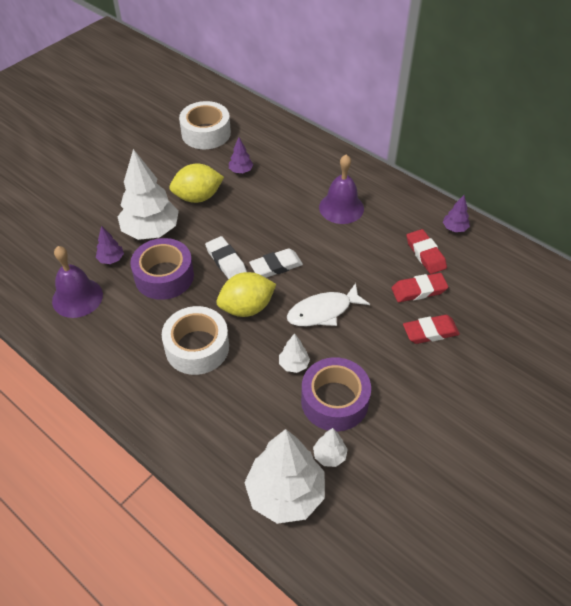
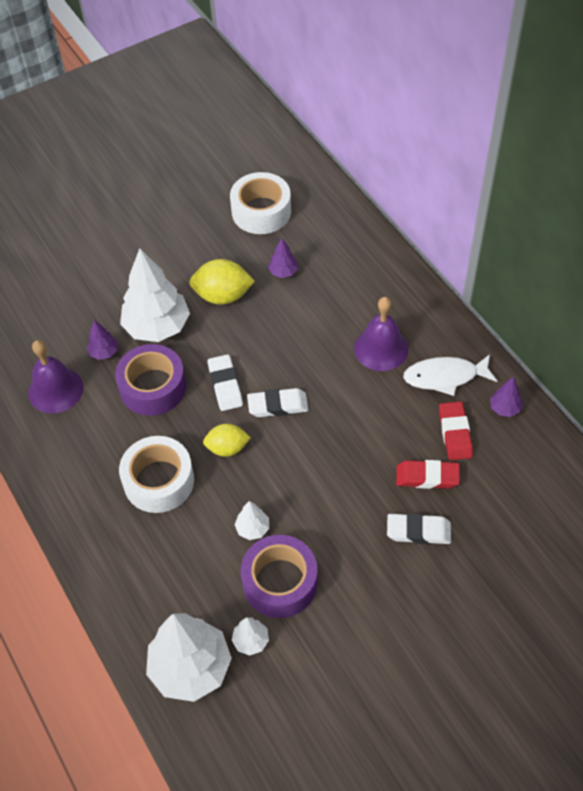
camera: 20 degrees right, 5 degrees up
yellow lemon [217,272,276,317] -> yellow lemon [203,424,251,457], size x0.67
white fish [287,283,370,326] -> white fish moved to [403,354,497,396]
red eraser [403,315,460,344] -> white eraser [387,513,451,544]

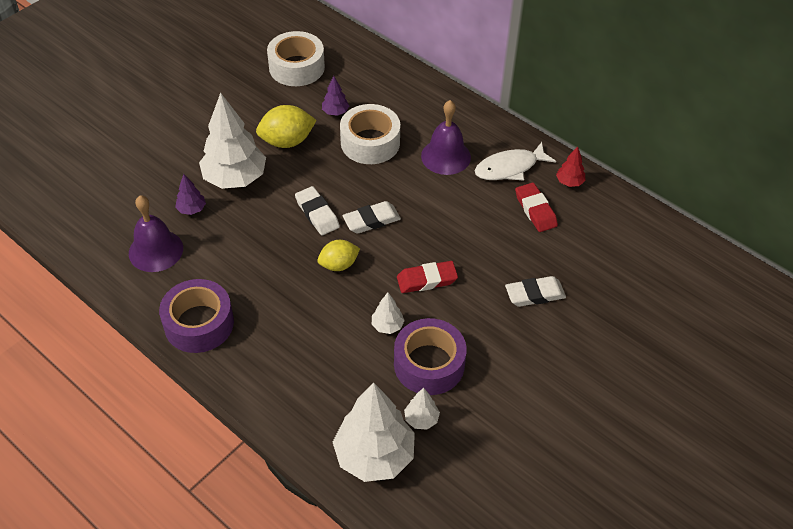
camera: 20 degrees left, 5 degrees down
purple tape [115,344,186,416] -> purple tape moved to [159,279,234,353]
white tape [119,436,194,513] -> white tape moved to [340,104,400,164]
red eraser [396,460,460,489] -> red eraser moved to [397,261,458,293]
purple tree [490,377,523,417] -> red tree [556,146,586,187]

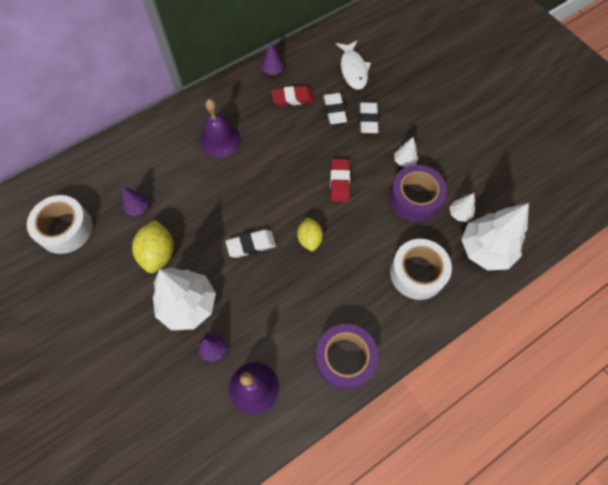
camera: 75 degrees left, 15 degrees up
white tape [340,104,400,164] -> white tape moved to [390,239,452,300]
white eraser [342,201,401,234] -> white eraser moved to [323,93,347,124]
white tree [372,292,405,334] -> white tree moved to [394,137,418,167]
white fish [475,142,556,180] -> white fish moved to [336,41,371,90]
red tree [556,146,586,187] -> purple tree [262,42,284,75]

